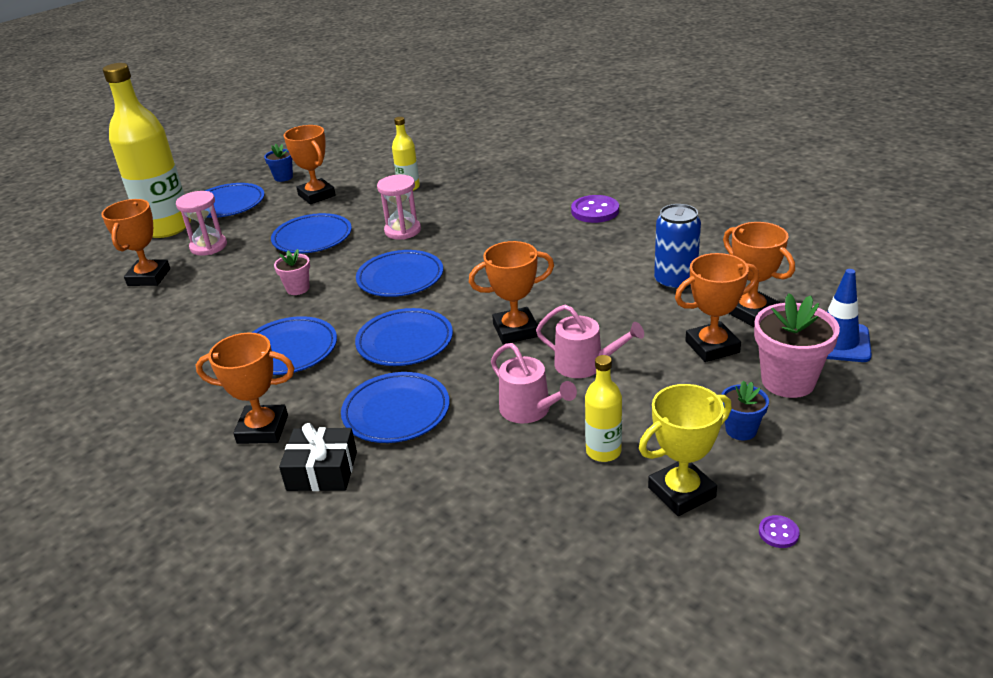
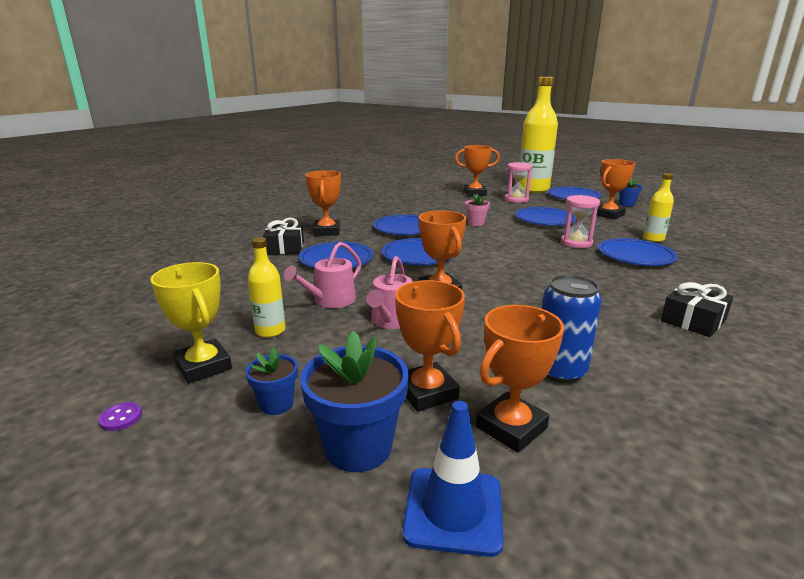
camera: 80 degrees right, 10 degrees down
blue plate [356,250,443,297] -> blue plate moved to [598,238,677,266]
purple button [571,195,619,223] -> black gift [661,282,733,337]
pink flower pot [754,293,840,398] -> blue flower pot [300,331,409,472]

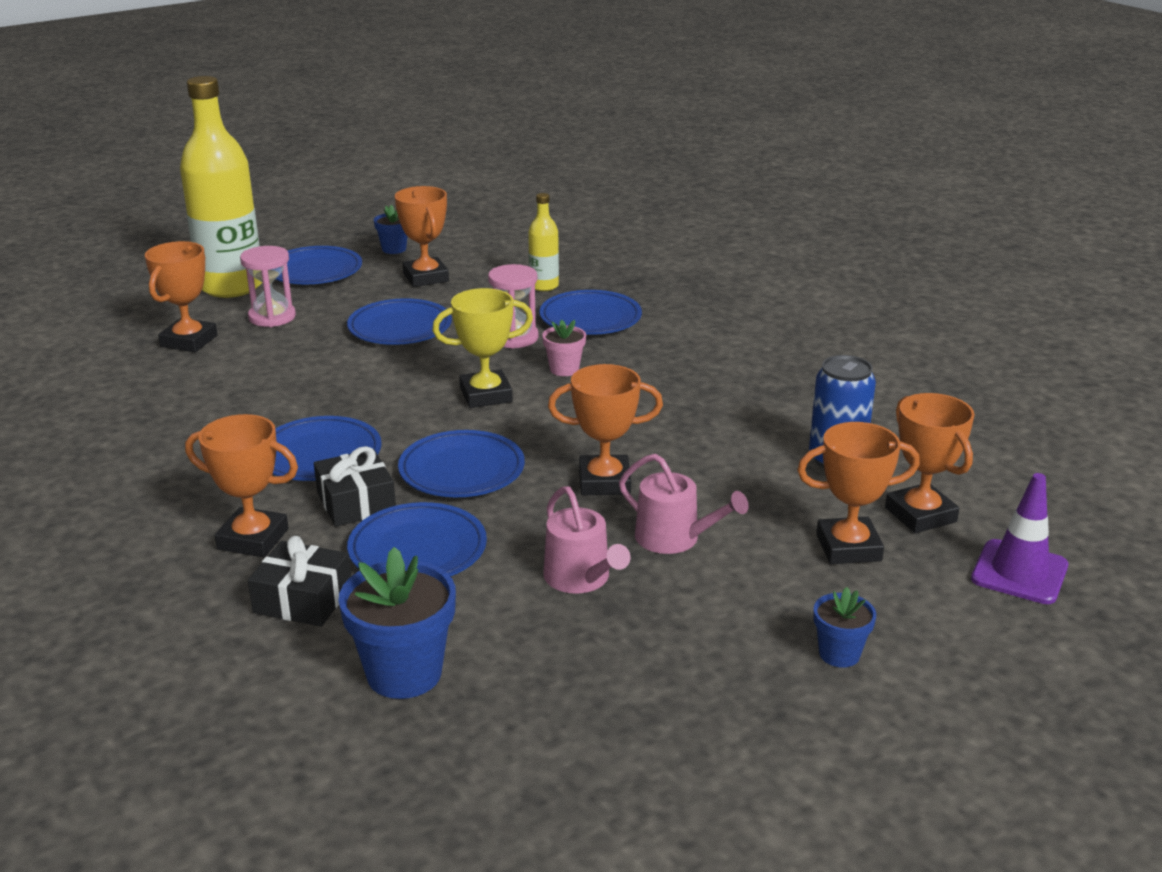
camera: 70 degrees left, 5 degrees up
purple button [98,402,142,431] -> none
yellow trophy [150,262,232,384] -> yellow trophy moved to [432,288,533,408]
yellow bottle [248,237,286,338] -> none
blue flower pot [300,331,409,472] -> blue flower pot moved to [339,547,456,699]
blue traffic cone [403,401,504,557] -> purple traffic cone [971,473,1068,604]
pink flower pot [465,194,490,226] -> pink flower pot moved to [542,320,586,376]
black gift [661,282,733,337] -> black gift moved to [314,446,396,527]

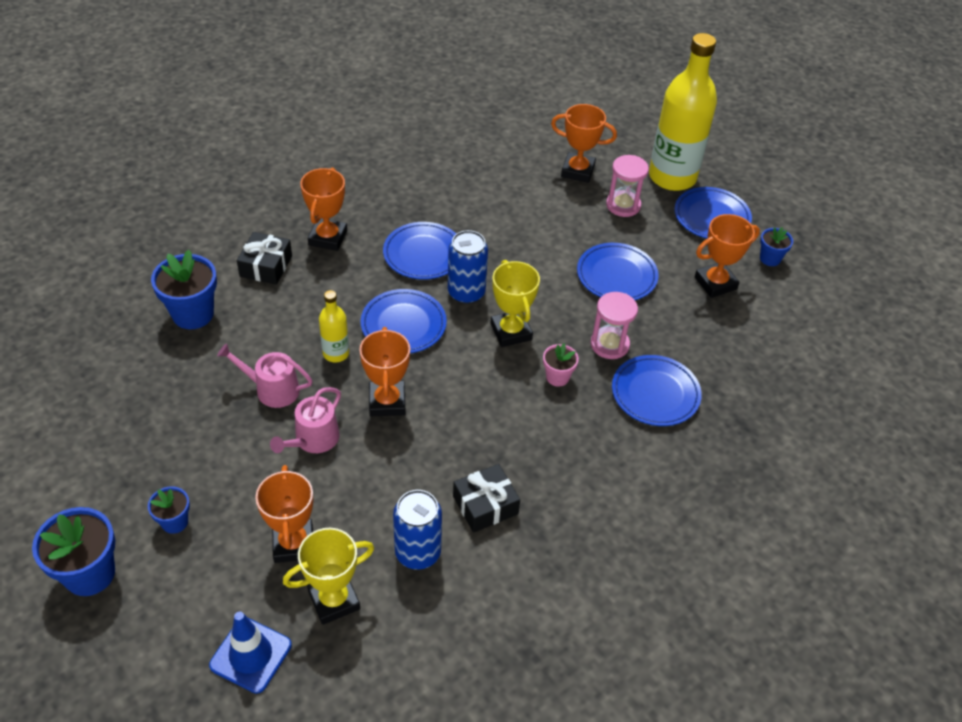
camera: 85 degrees right, 20 degrees up
black gift [314,446,396,527] -> black gift moved to [453,464,520,533]
blue plate [347,502,487,576] -> none
yellow bottle [528,193,559,291] -> yellow bottle moved to [319,290,349,363]
pink watering can [543,486,631,594] -> pink watering can turned 45 degrees clockwise [217,344,312,408]
orange trophy [885,393,975,533] -> yellow trophy [283,528,374,625]
purple traffic cone [971,473,1068,604] -> blue traffic cone [209,611,292,694]
none -> blue flower pot [32,507,115,596]
none -> blue can [448,230,488,304]

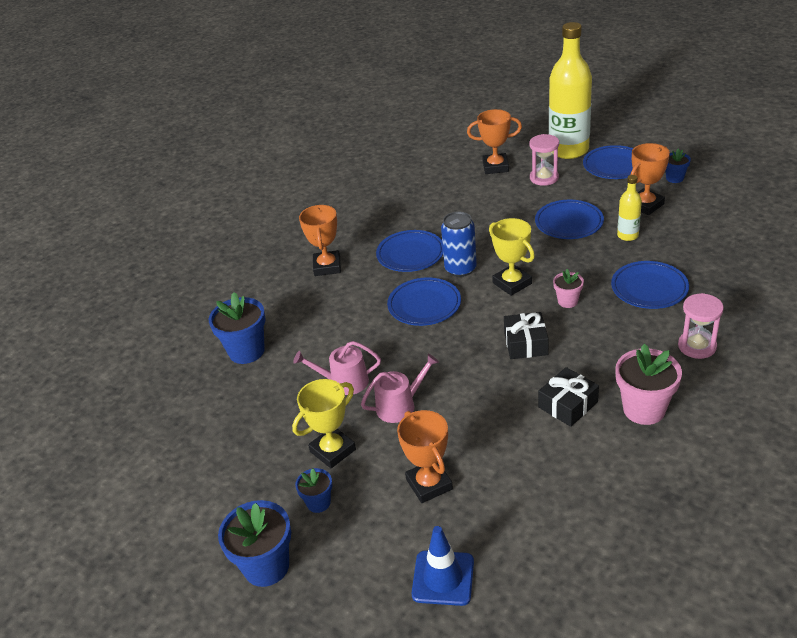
camera: 10 degrees left, 10 degrees down
black gift [237,232,292,285] -> black gift moved to [504,312,549,359]
pink watering can [270,387,341,453] -> pink watering can turned 135 degrees counterclockwise [361,354,439,423]
yellow trophy [283,528,374,625] -> yellow trophy moved to [292,379,356,468]
yellow bottle [319,290,349,363] -> yellow bottle moved to [617,175,642,241]
orange trophy [359,327,410,416] -> none
blue can [393,490,442,570] -> none
pink hourglass [591,292,638,359] -> pink hourglass moved to [678,293,724,359]
none -> pink flower pot [615,344,682,425]

